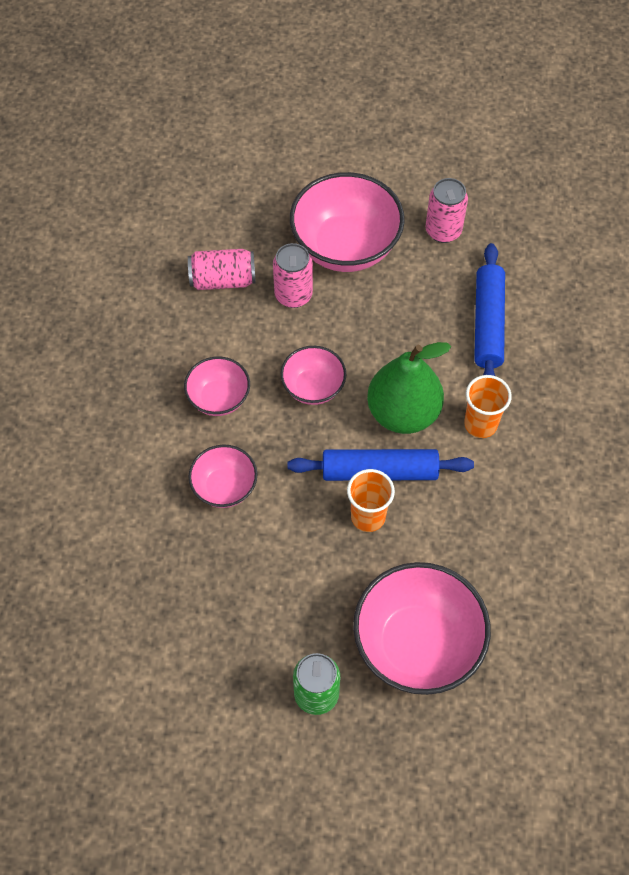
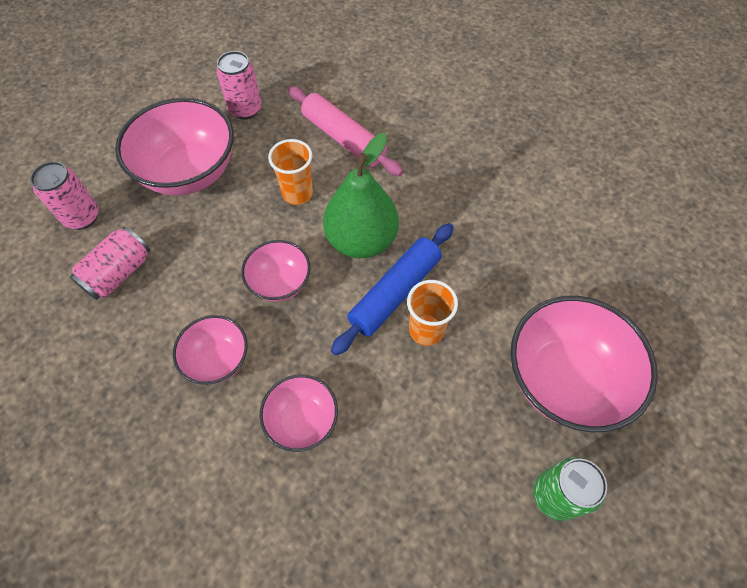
camera: 50 degrees left, 0 degrees up
pink can [273,243,313,308] -> pink can moved to [30,161,99,230]
orange cup [464,375,512,438] -> orange cup moved to [268,139,313,205]
blue rolling pin [474,243,505,376] -> pink rolling pin [288,86,403,176]

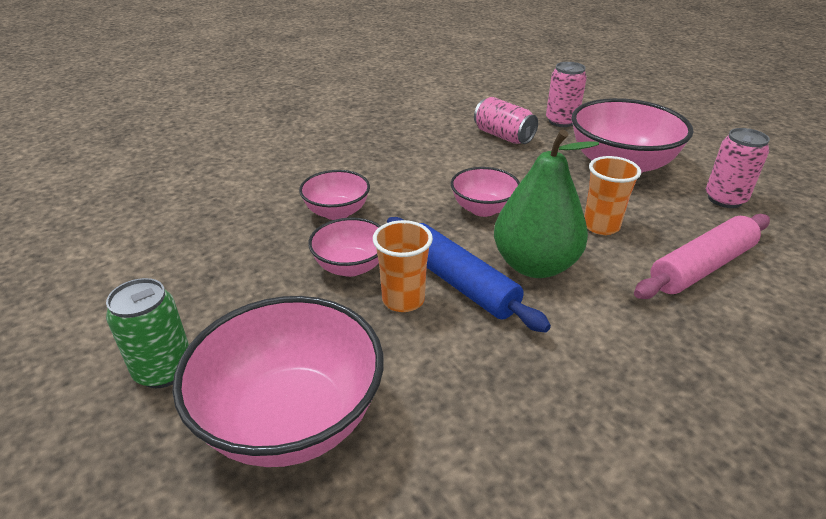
camera: 100 degrees right, 25 degrees down
pink bowl [173,315,248,385] -> pink bowl moved to [308,218,381,277]

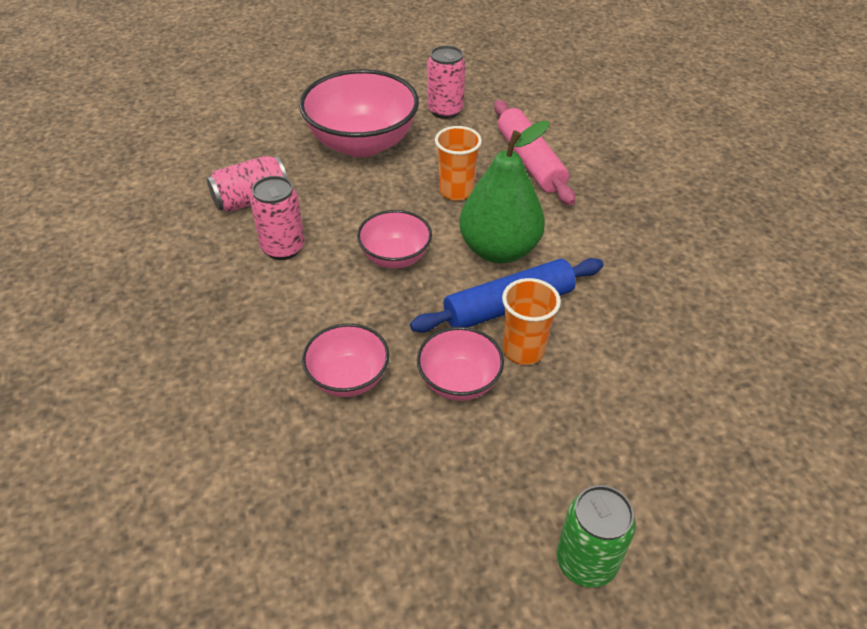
camera: 75 degrees left, 10 degrees up
pink bowl [172,296,384,467] -> none
pink can [546,62,587,127] -> pink can moved to [250,176,305,260]

